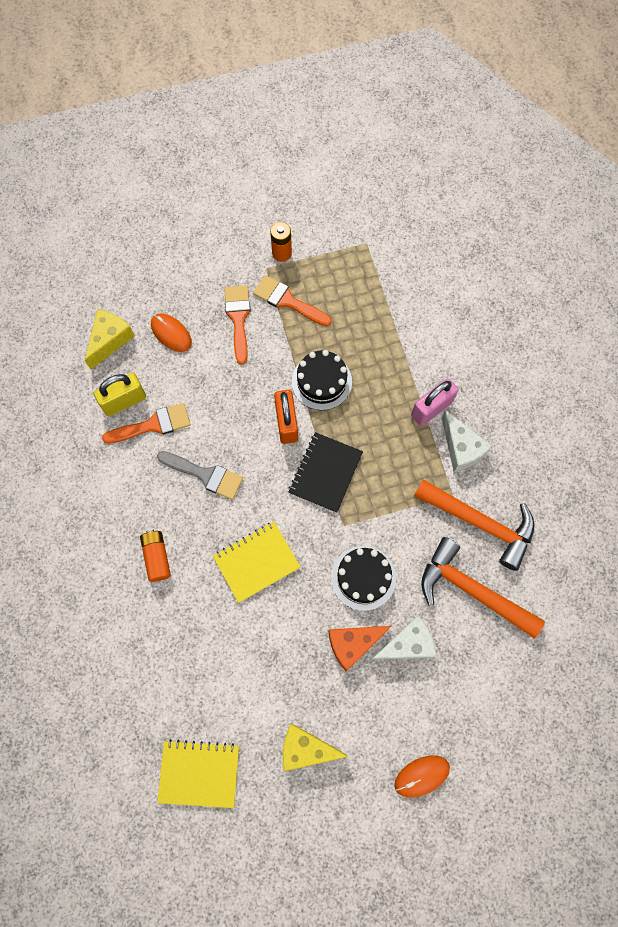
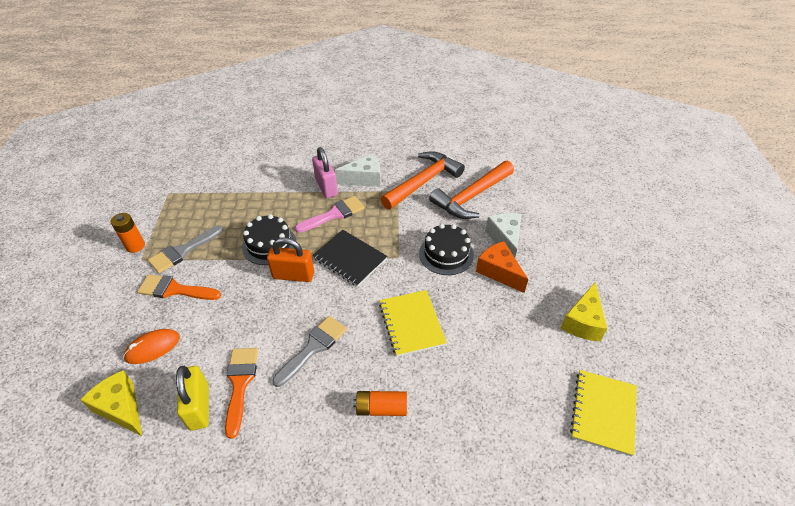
camera: 75 degrees left, 25 degrees down
orange brush [253,275,332,327] -> grey brush [148,226,223,273]
orange cheese [329,626,391,672] -> orange cheese turned 150 degrees clockwise [476,241,528,293]
orange mouse [394,755,450,798] -> none
none -> pink brush [295,196,365,233]

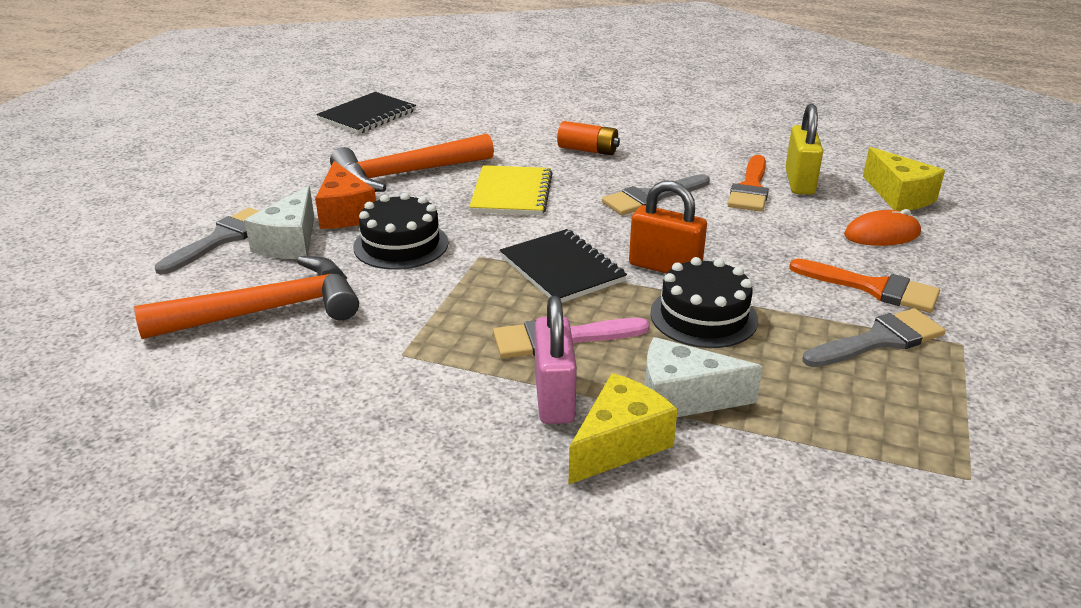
camera: 160 degrees left, 15 degrees down
orange battery [111,213,145,253] -> none
white cheese [335,154,381,187] -> white cheese moved to [645,337,763,417]
orange hammer [381,151,465,210] -> orange hammer moved to [330,134,494,192]
yellow cheese [561,282,607,341] -> yellow cheese moved to [569,373,678,484]
yellow notebook [570,370,637,456] -> black notebook [316,92,416,134]
none -> grey brush [155,208,259,275]

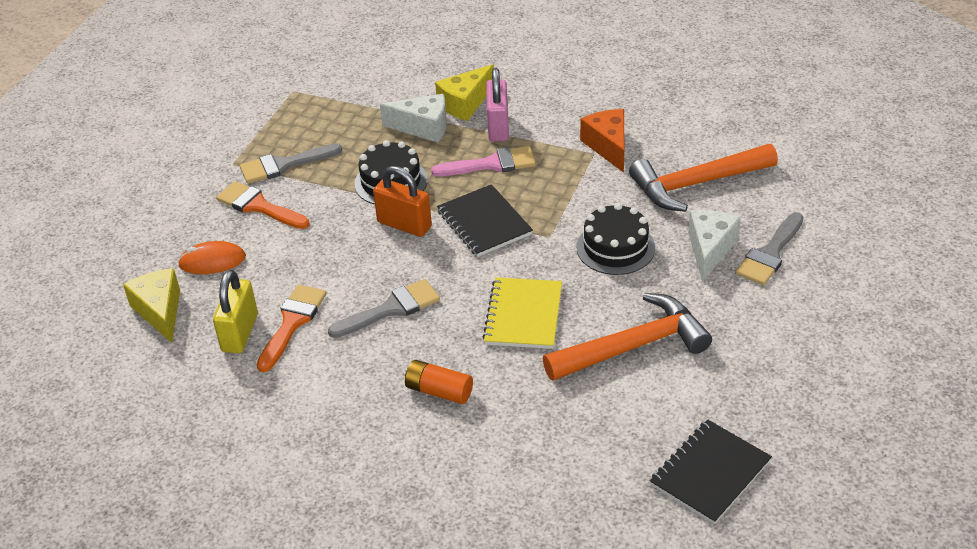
camera: 175 degrees left, 10 degrees up
orange cheese [315,161,376,229] -> orange cheese moved to [580,109,624,173]

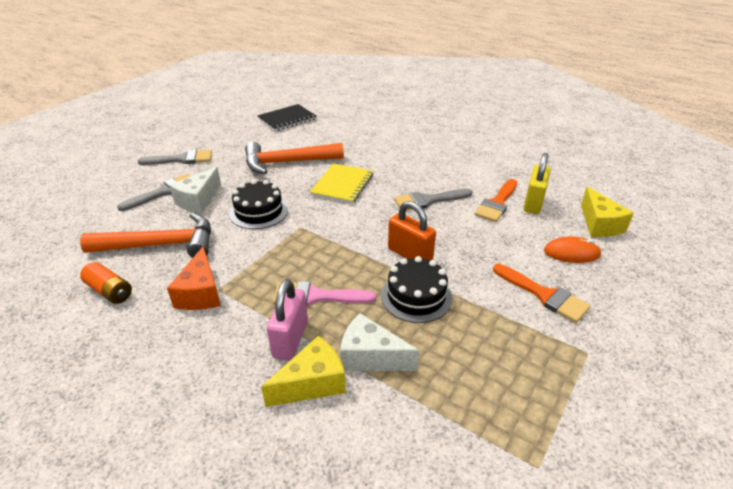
camera: 170 degrees left, 5 degrees down
grey brush [240,144,342,184] -> grey brush moved to [138,150,212,165]
orange battery [405,360,473,404] -> orange battery moved to [80,262,132,304]
black notebook [437,184,533,257] -> none

